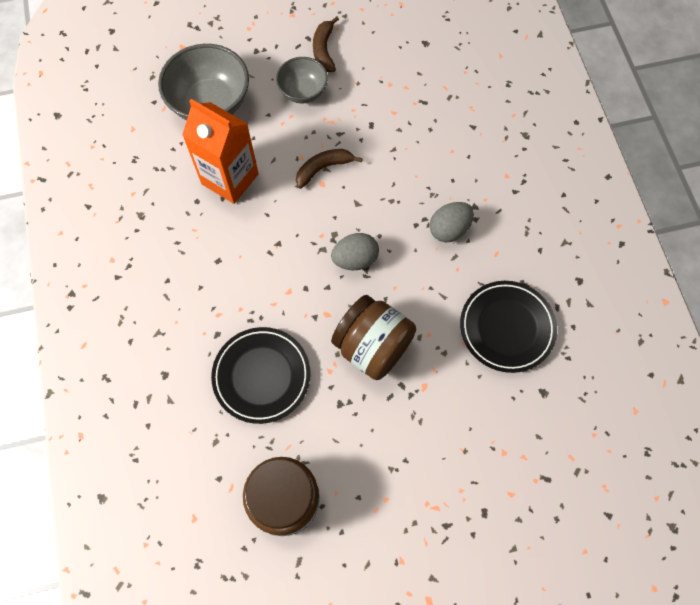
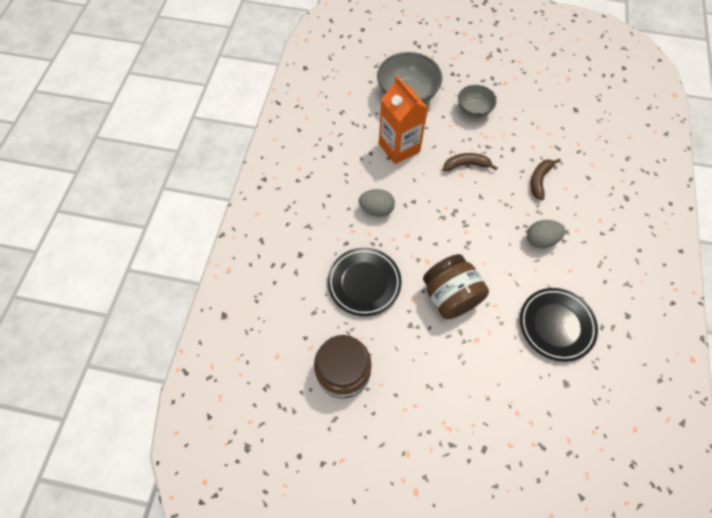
camera: 25 degrees right, 5 degrees down
brown banana [313,16,339,72] -> brown banana moved to [531,159,561,200]
grey egg [331,233,379,270] -> grey egg moved to [359,189,395,217]

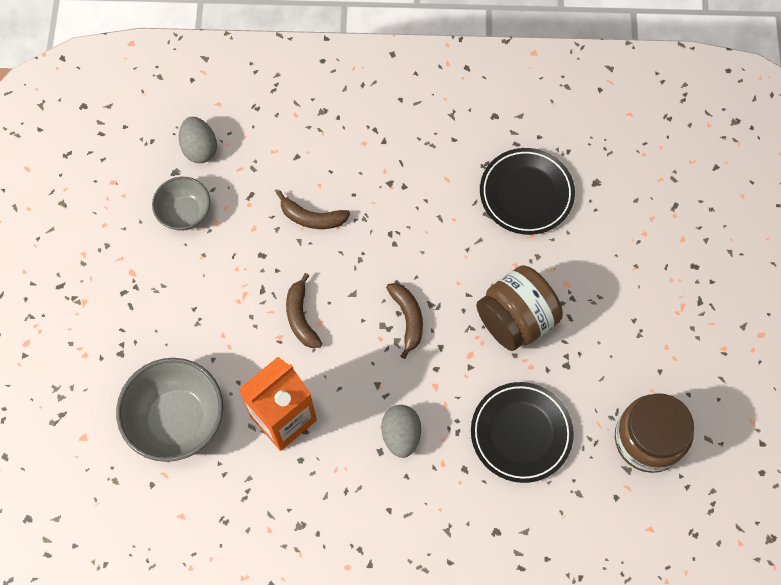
camera: 100 degrees left, 5 degrees up
grey bowl [458,85,497,118] -> grey bowl moved to [152,177,210,231]
grey egg [527,220,565,248] -> grey egg moved to [179,117,217,163]
none -> brown banana [386,283,423,359]

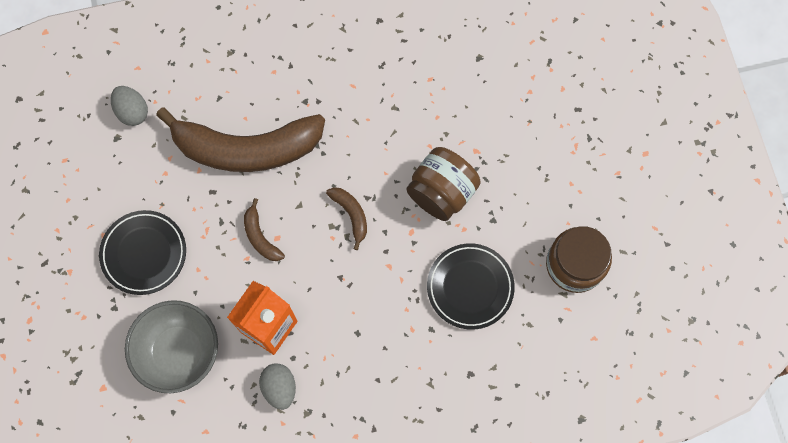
camera: 15 degrees left, 5 degrees up
grey bowl [152,177,210,231] -> none
brown banana [276,190,350,229] -> brown banana [156,107,325,172], size x2.46
grey egg [381,405,421,458] -> grey egg moved to [259,363,296,410]
black plate [480,148,575,235] -> black plate moved to [99,210,186,295]

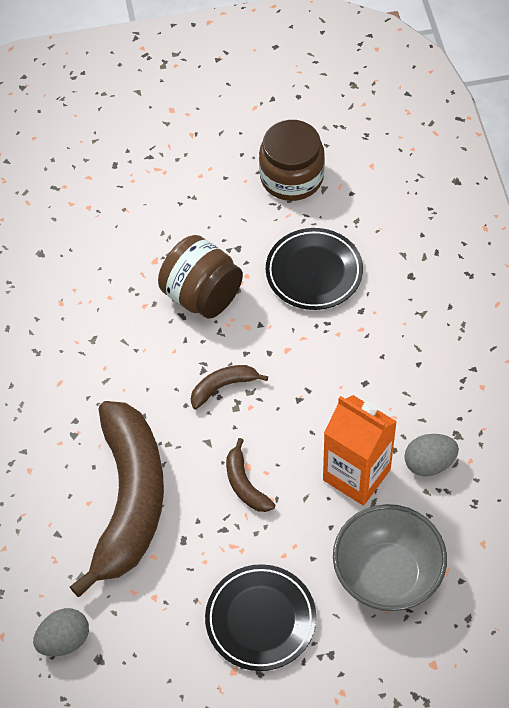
camera: 85 degrees left, 15 degrees down
brown banana [244,198,285,261] -> brown banana turned 90 degrees clockwise [226,438,275,512]

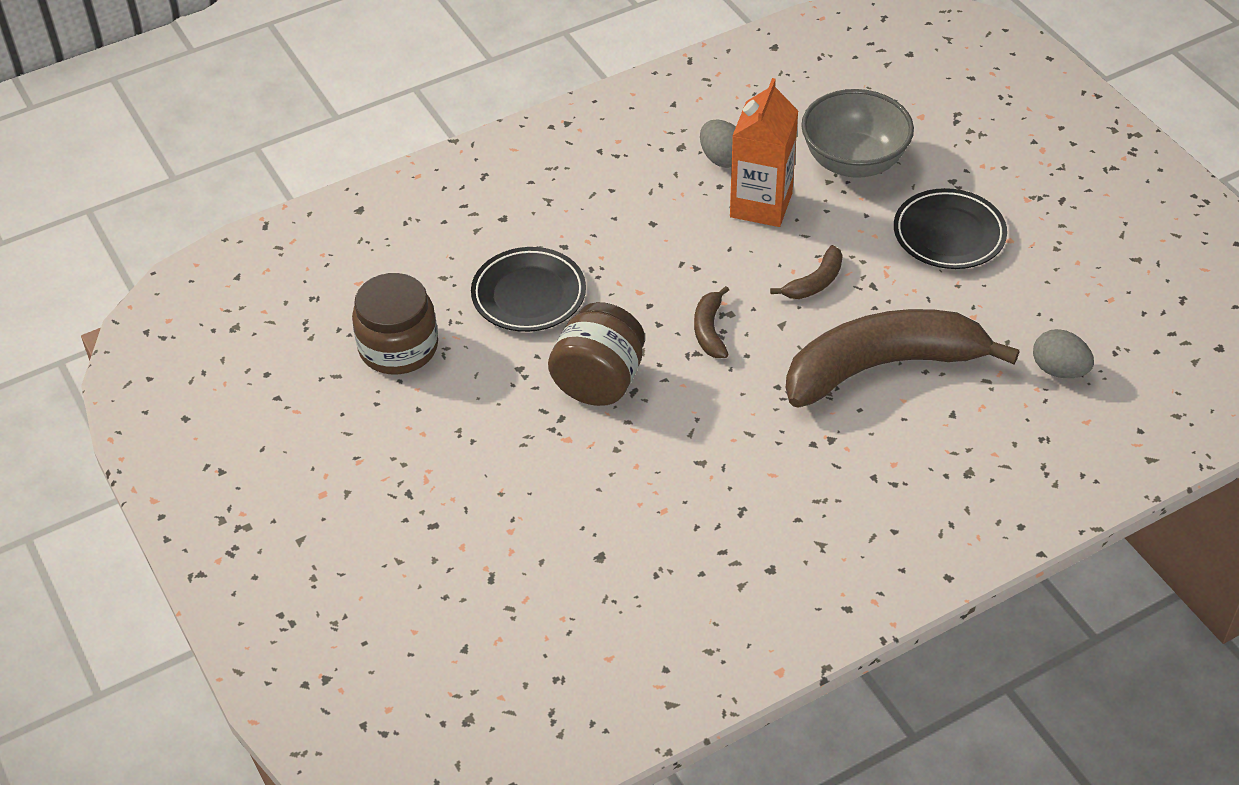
camera: 110 degrees left, 10 degrees down
brown banana [191,365,268,409] -> brown banana turned 45 degrees clockwise [694,286,729,358]

